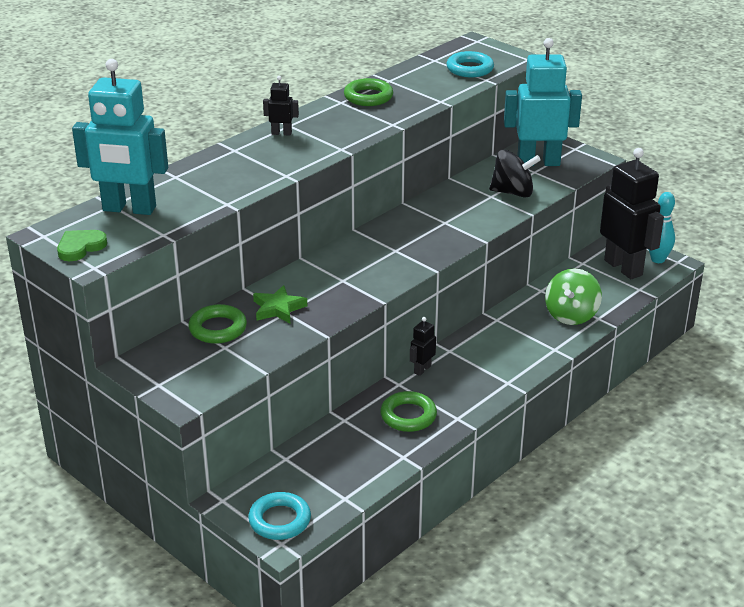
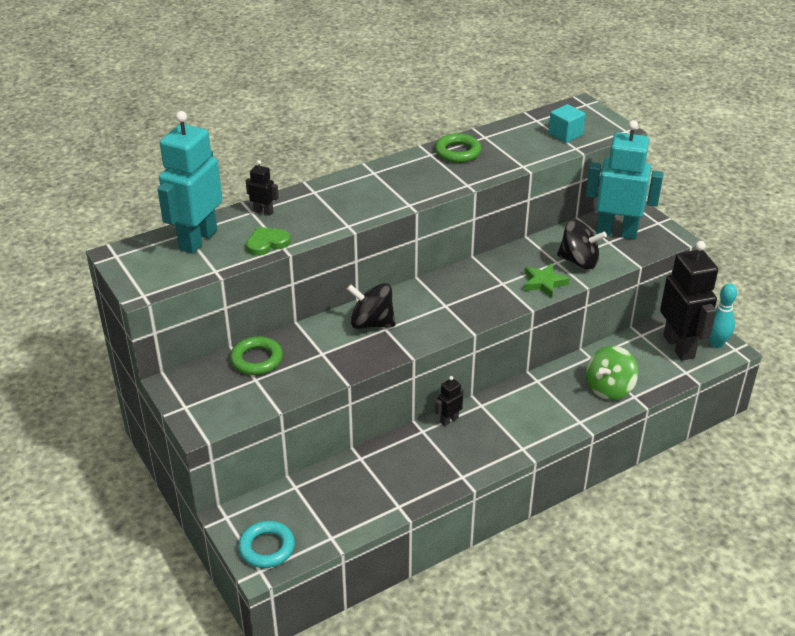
camera: 15 degrees right, 5 degrees up
green heart [57,230,107,261] -> green heart moved to [246,227,291,256]
turquoise robot [72,59,168,215] -> turquoise robot turned 90 degrees clockwise [157,111,222,254]
green star [253,285,307,323] -> green star moved to [524,264,570,298]
black robot [263,76,299,136] -> black robot moved to [246,160,279,216]
green ring [380,391,437,432] -> none
turquoise ring [446,51,494,77] -> turquoise cube [548,104,586,143]
none -> black spinning top [347,283,395,329]

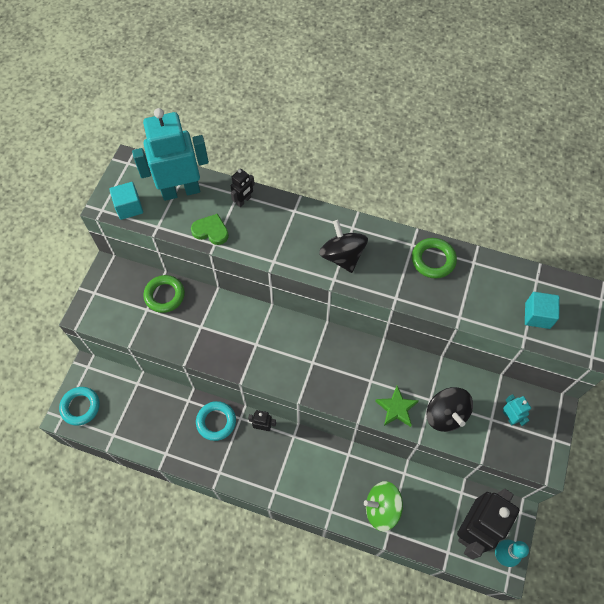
camera: 50 degrees right, 25 degrees up
black robot [246,160,279,216] -> black robot turned 60 degrees clockwise [231,169,255,207]
black spinning top [347,283,395,329] -> black spinning top moved to [319,220,368,273]
turquoise robot [586,120,664,239] -> turquoise robot [503,394,531,426], size x0.43
none -> turquoise cube [109,182,143,220]
none -> turquoise ring [196,401,236,441]

